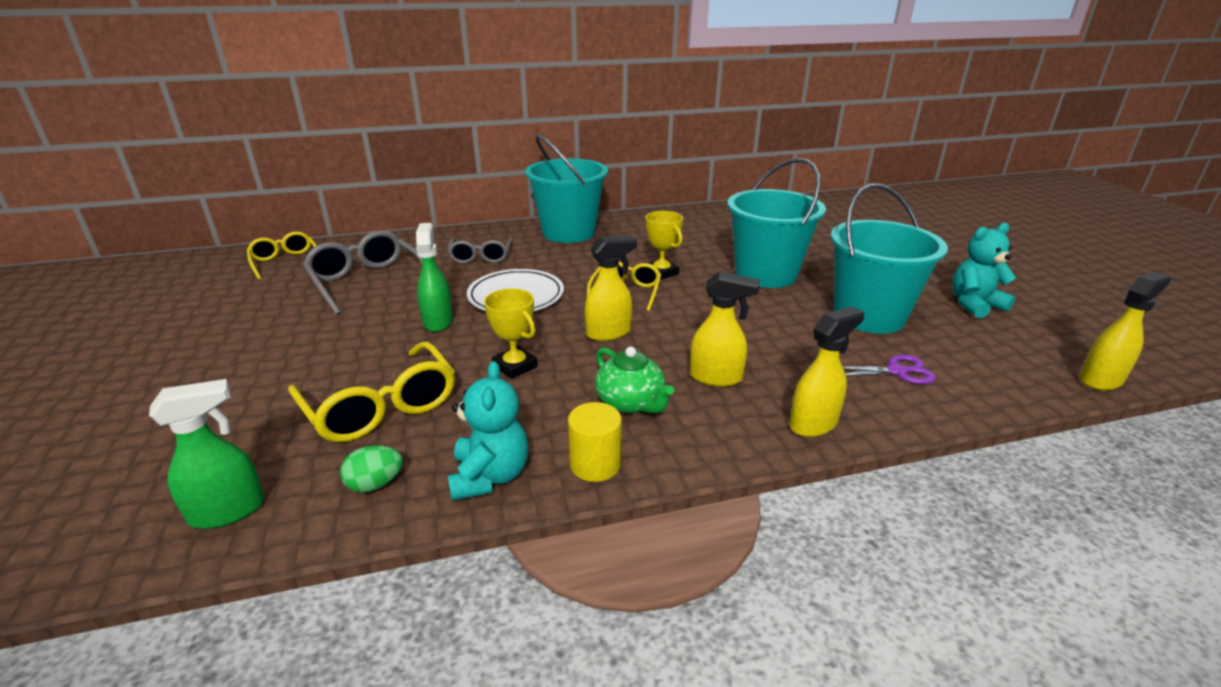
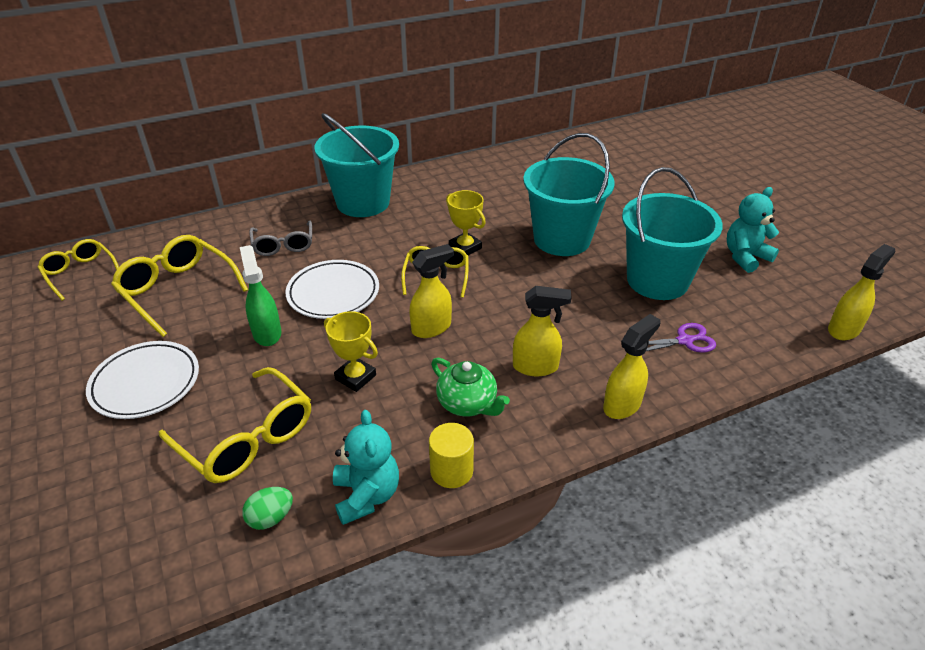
camera: 10 degrees left, 10 degrees up
green spray bottle [149,379,265,529] -> none
grey glasses [303,230,422,315] -> yellow glasses [111,235,248,337]
none -> white plate [86,341,199,419]

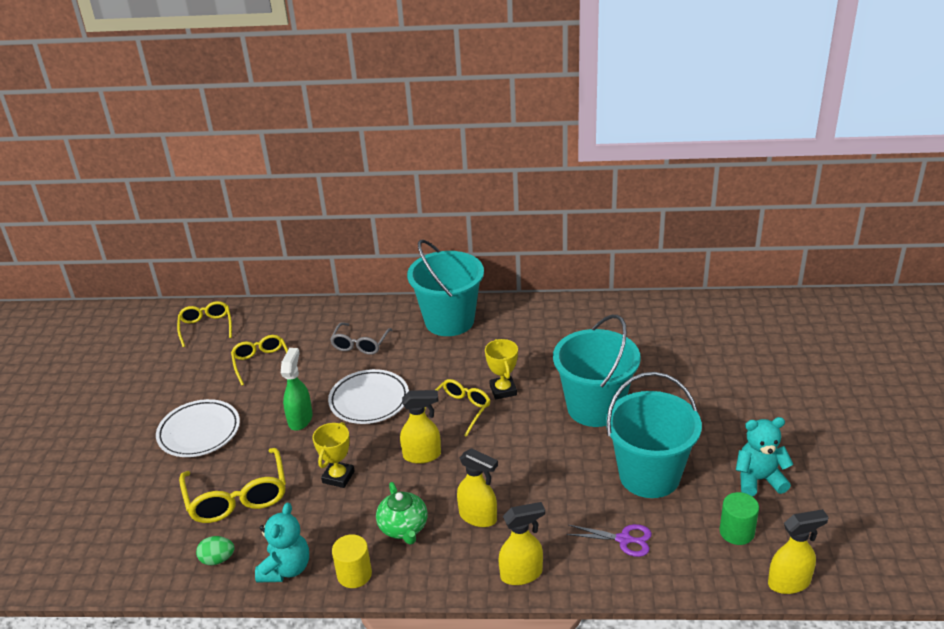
camera: 30 degrees right, 5 degrees down
yellow glasses [111,235,248,337] -> yellow glasses [231,335,288,386], size x0.64
yellow trophy [324,311,378,392] -> yellow trophy turned 45 degrees clockwise [312,422,355,488]
none -> green cylinder [719,492,759,545]

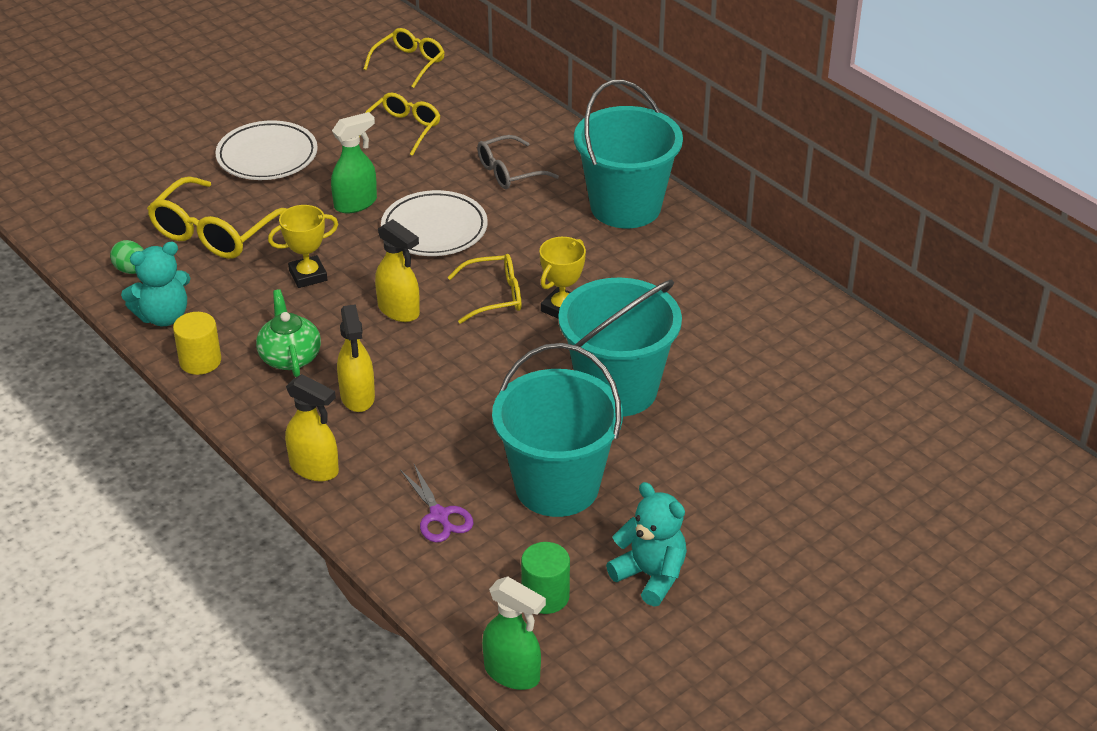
camera: 45 degrees right, 5 degrees up
green teapot [376,482,428,545] -> green teapot turned 135 degrees clockwise [256,289,321,377]
yellow spray bottle [768,509,829,594] -> green spray bottle [482,576,546,690]

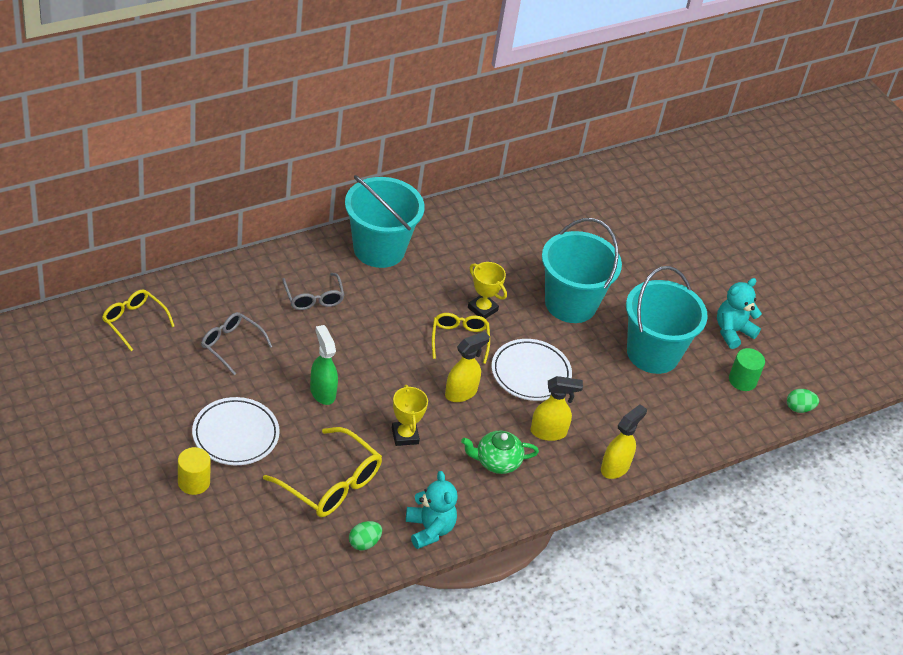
camera: 85 degrees left, 5 degrees up
yellow cylinder [173,312,221,375] -> yellow cylinder moved to [178,447,211,495]
yellow glasses [359,92,440,156] -> grey glasses [201,312,272,375]
white plate [381,190,488,256] -> white plate moved to [492,339,572,401]
purple scissors [400,464,473,542] -> none
green spray bottle [482,576,546,690] -> green egg [787,389,819,413]

